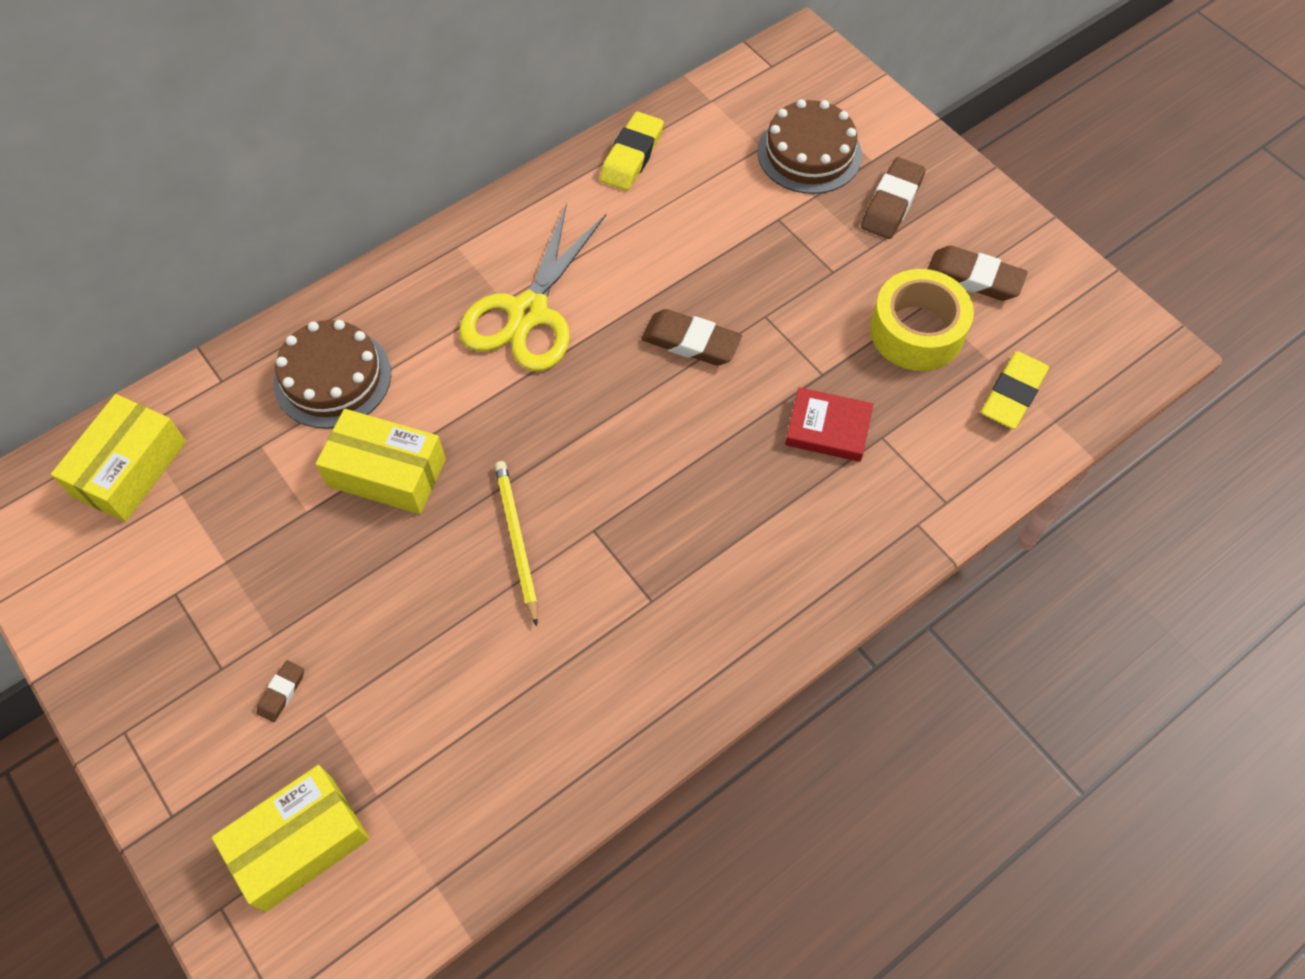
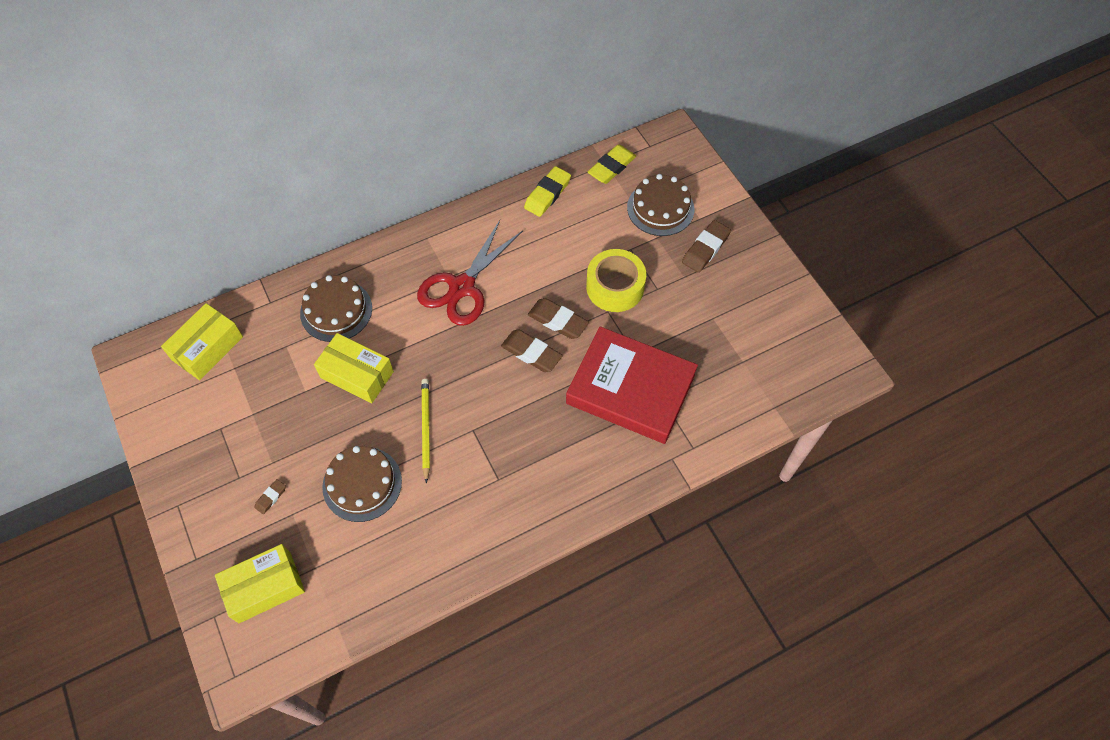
camera: 10 degrees right, 0 degrees up
yellow scissors [459,202,606,371] -> red scissors [417,220,523,326]
red book [785,387,873,462] -> red book [566,326,698,444], size x2.22
yellow tape [870,269,974,371] -> yellow tape moved to [586,249,646,312]
brown eraser [928,246,1027,301] -> brown eraser moved to [501,329,563,372]
yellow eraser [981,351,1049,429] -> yellow eraser moved to [588,145,636,184]
none -> brown cake [322,446,402,522]

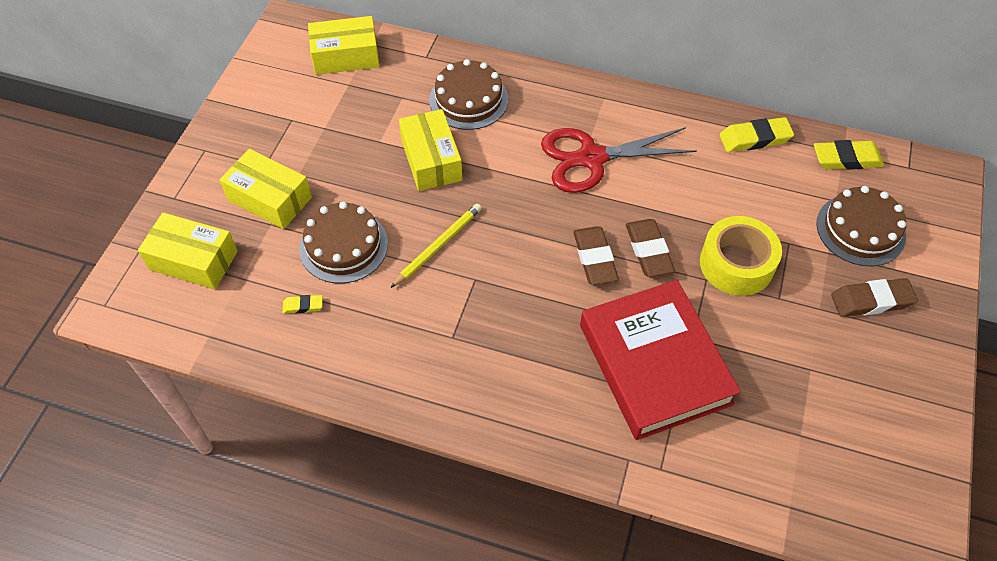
camera: 45 degrees right, 5 degrees down
brown eraser [254,479,286,514] -> yellow box [219,149,312,229]
none -> yellow eraser [282,295,323,314]

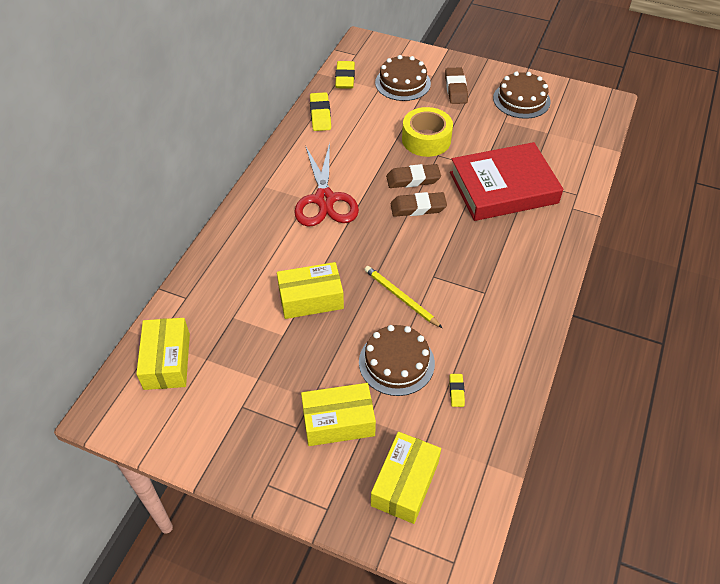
camera: 85 degrees left, 5 degrees down
yellow box [219,149,312,229] -> yellow box turned 45 degrees clockwise [301,383,376,446]
brown cake [429,59,508,130] -> brown cake moved to [493,72,551,119]

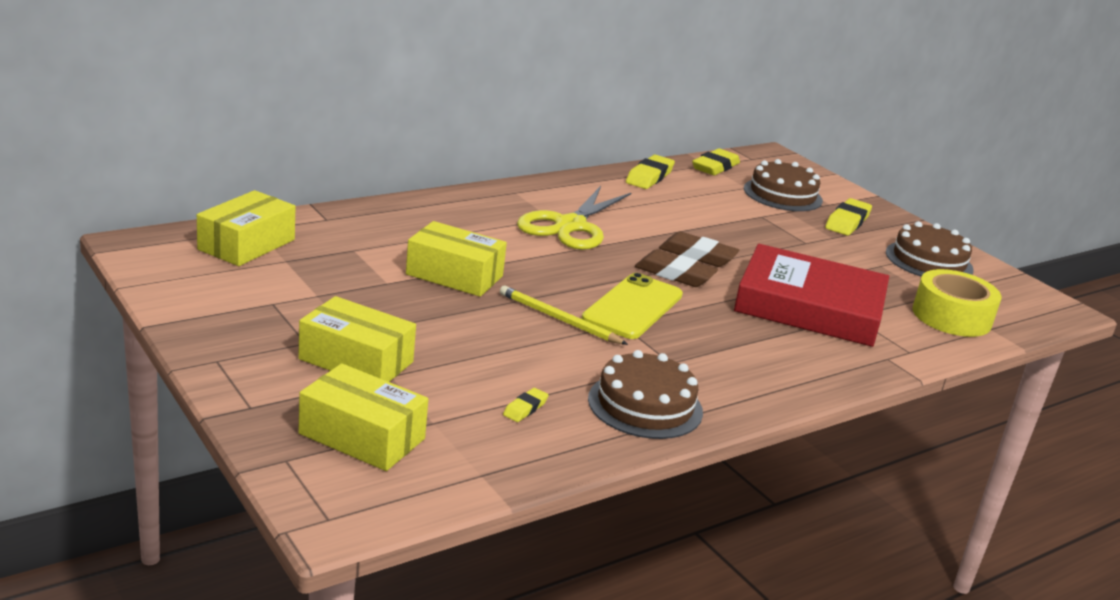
camera: 30 degrees right, 25 degrees down
red scissors [294,143,359,227] -> yellow scissors [517,186,631,250]
brown cake [359,325,435,396] -> brown cake moved to [588,350,703,439]
yellow pencil [364,266,442,328] -> yellow pencil turned 45 degrees counterclockwise [500,286,628,345]
yellow box [371,432,441,524] -> yellow box turned 60 degrees clockwise [298,363,428,471]
yellow tape [402,107,453,157] -> yellow tape moved to [912,269,1001,337]
brown eraser [445,67,468,104] -> yellow eraser [825,198,872,236]
none -> yellow phone [581,273,683,339]

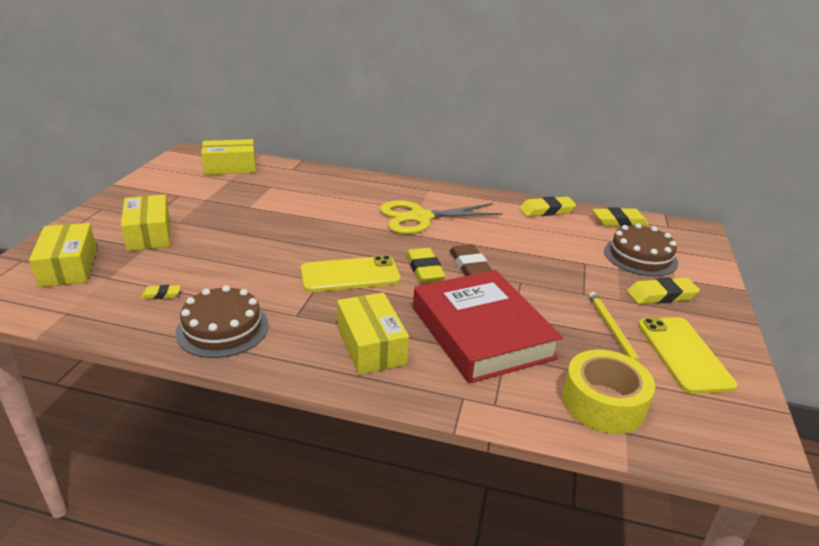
camera: 50 degrees right, 5 degrees up
yellow box [406,221,507,297] -> yellow box moved to [337,292,409,375]
yellow pencil [500,286,628,345] -> yellow pencil moved to [589,292,642,364]
brown eraser [635,249,718,287] -> yellow eraser [406,248,446,283]
brown cake [886,221,973,277] -> yellow phone [638,317,737,394]

